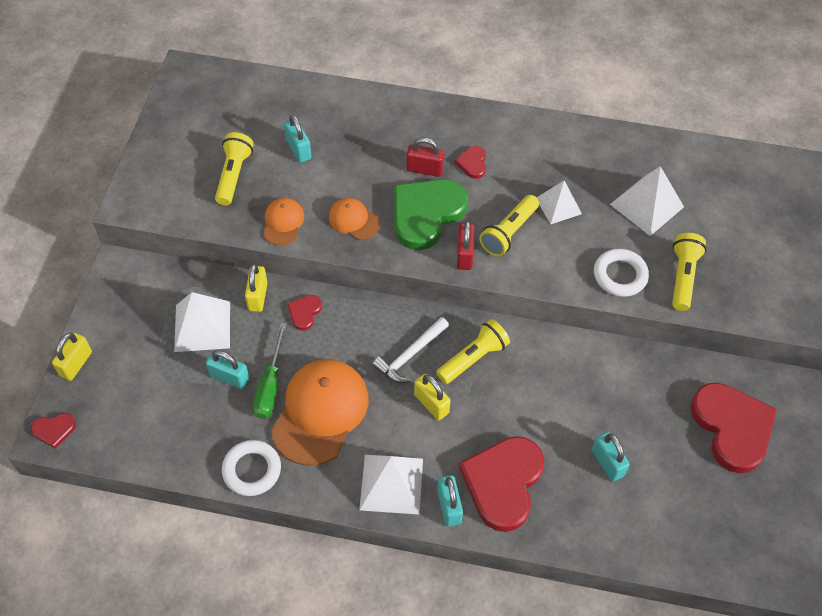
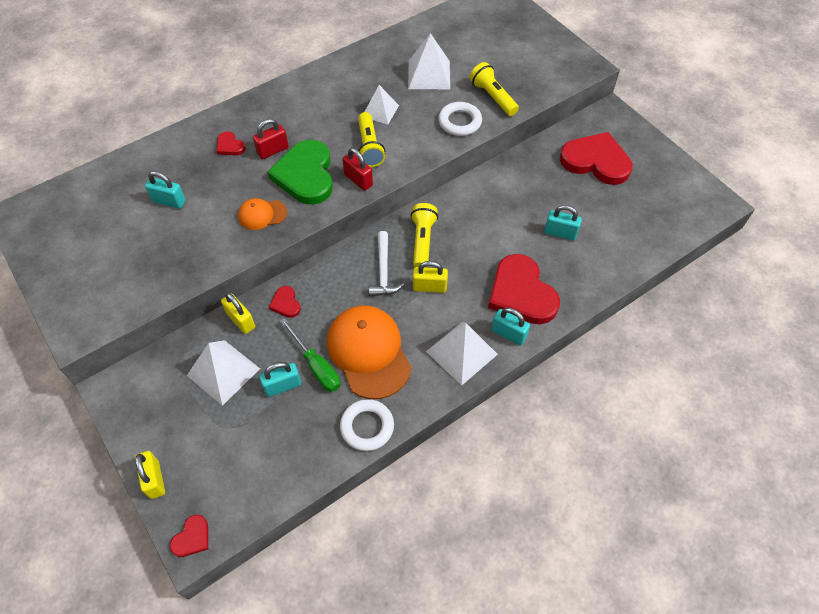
camera: 45 degrees left, 0 degrees up
yellow flashlight [215,132,254,205] -> none
orange cap [263,198,304,245] -> none
red heart [455,146,486,179] -> red heart moved to [216,131,246,155]

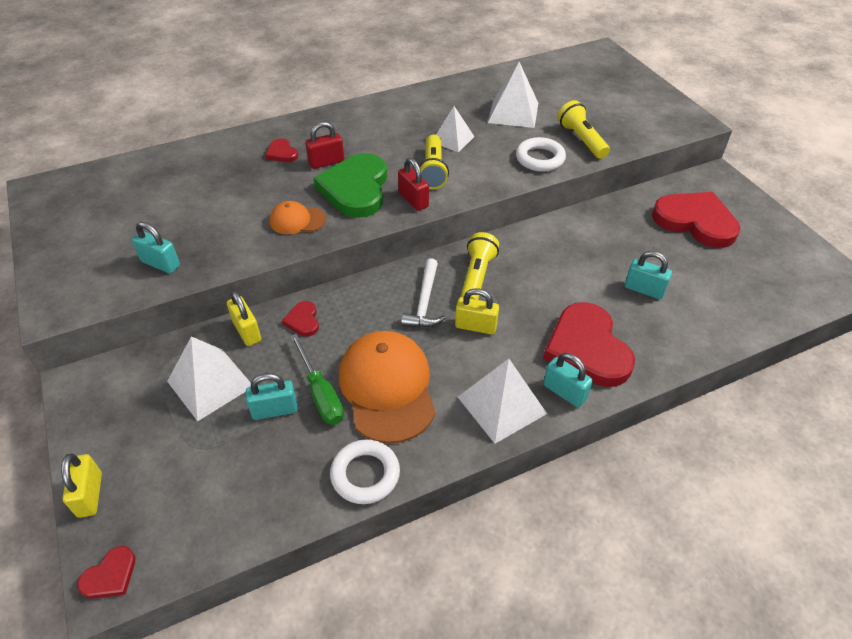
camera: 10 degrees right, 10 degrees down
turquoise padlock [145,171,186,209] -> turquoise padlock moved to [132,222,180,273]

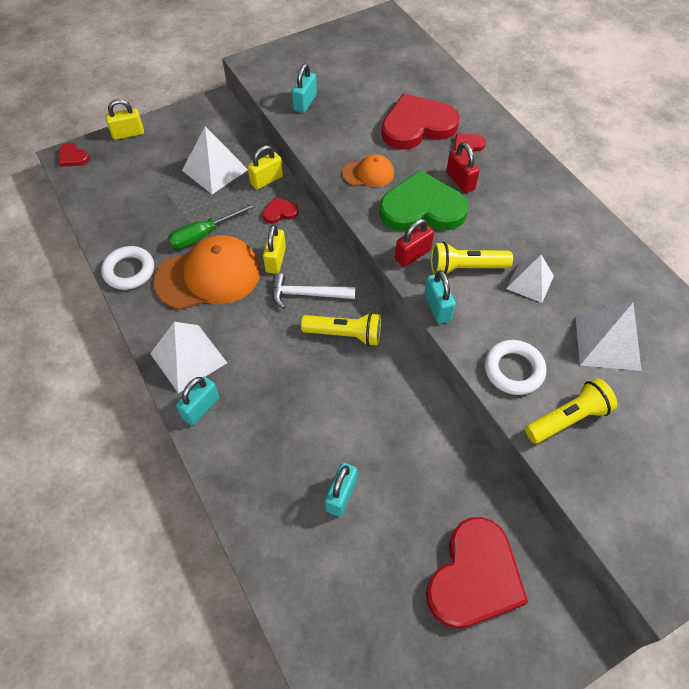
camera: 85 degrees right, 10 degrees up
turquoise padlock [246,373,298,420] -> turquoise padlock moved to [424,270,456,324]
orange cap [270,201,326,234] -> orange cap turned 90 degrees clockwise [342,154,394,187]
yellow padlock [455,288,499,335] -> yellow padlock moved to [263,225,286,274]
red heart [543,302,635,387] -> red heart moved to [381,94,460,150]

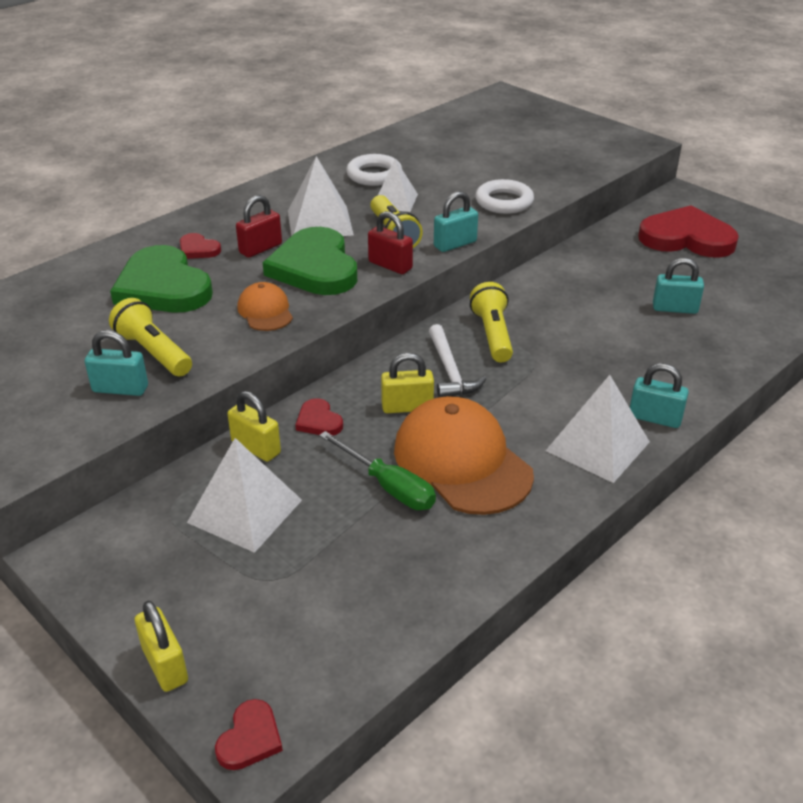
camera: 105 degrees left, 20 degrees down
white ring [101,246,154,290] -> white ring moved to [346,154,402,186]
red heart [381,94,460,150] -> green heart [110,245,213,312]
yellow flashlight [525,378,618,444] -> yellow flashlight moved to [109,298,192,376]
white pyramid [575,302,642,371] -> white pyramid moved to [288,156,354,236]

